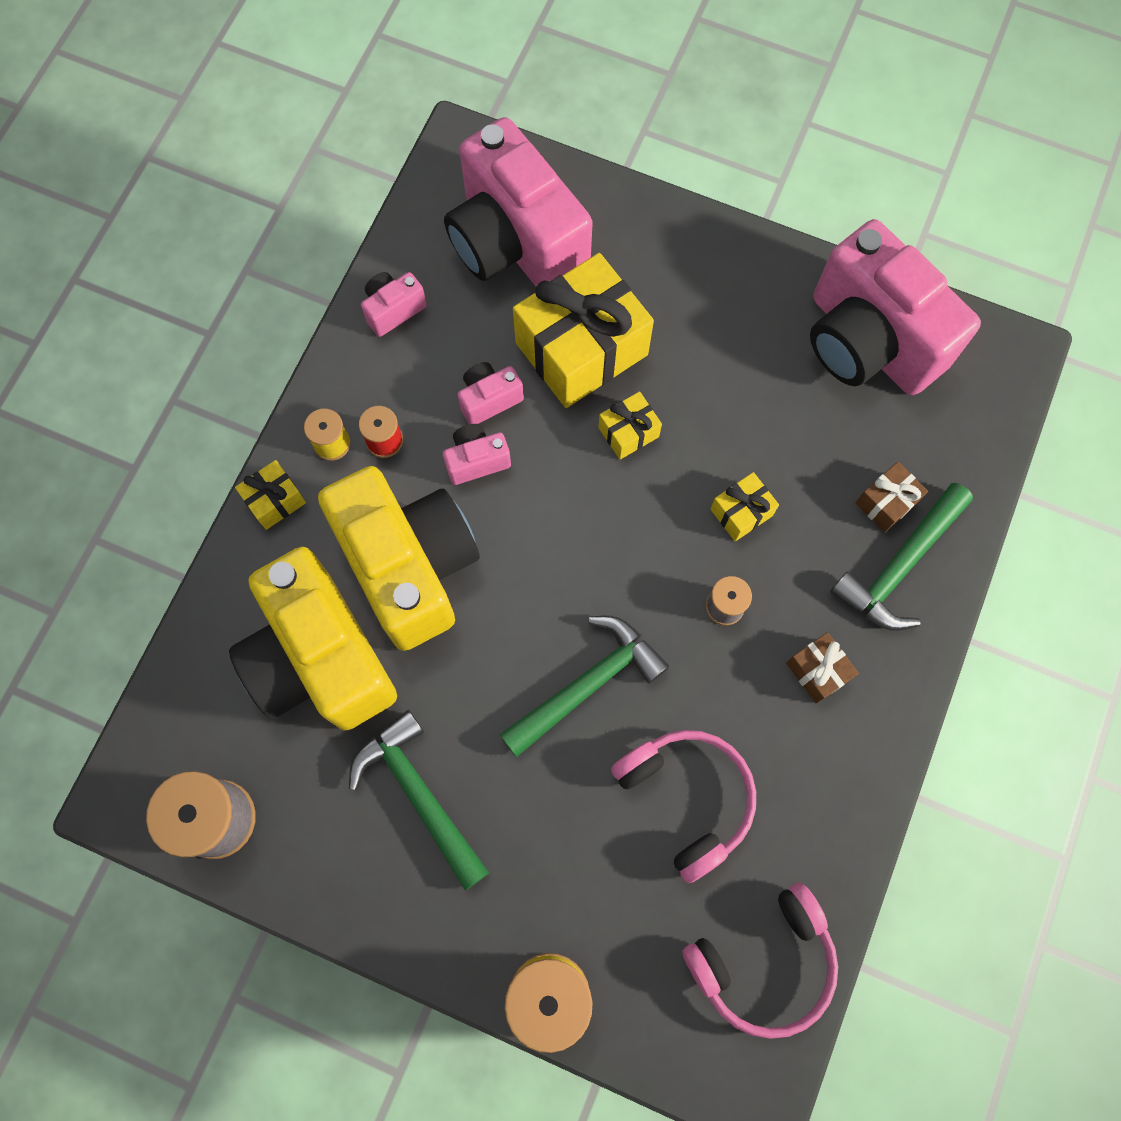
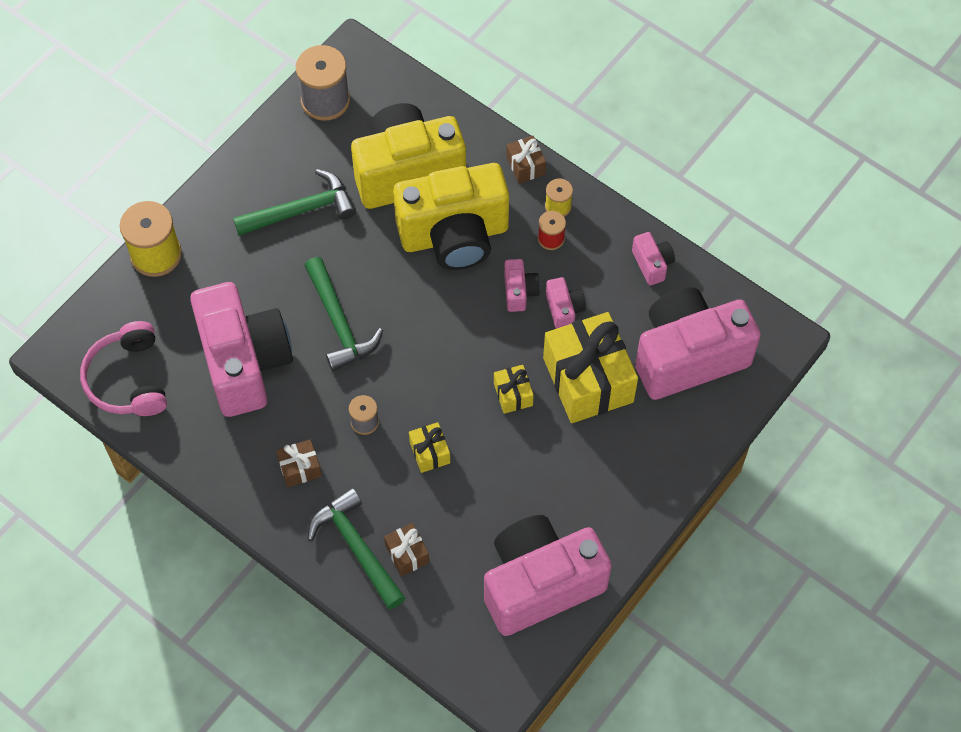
camera: 105 degrees right, 10 degrees down
yellow gift [235,460,306,530] -> brown gift [506,136,546,184]
pink headphones [611,730,756,883] -> pink camera [190,282,293,417]

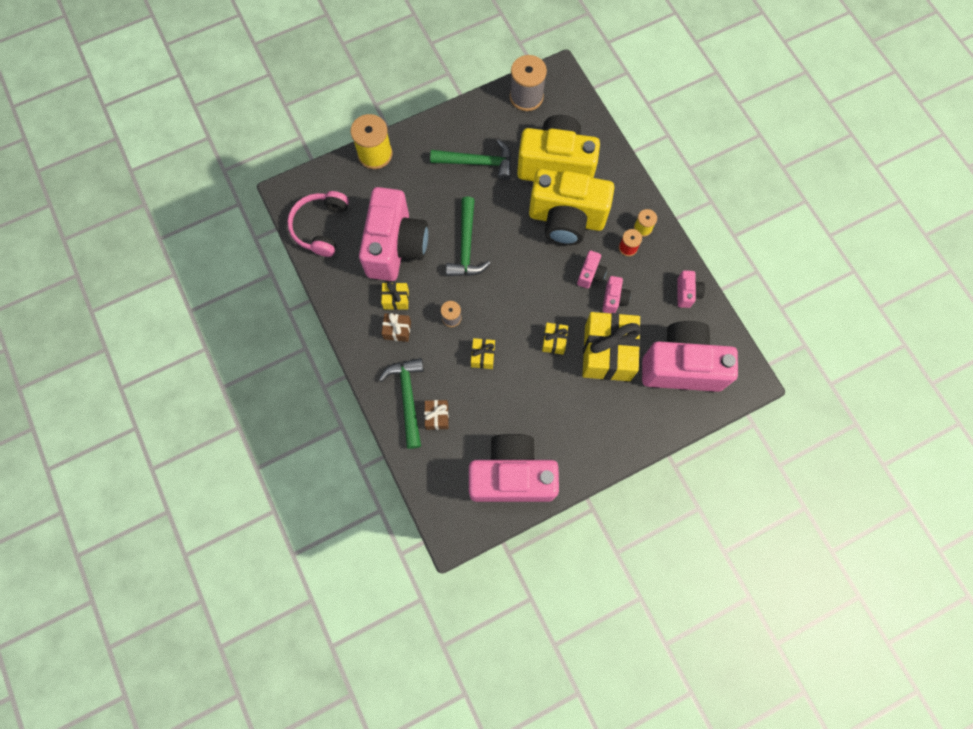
camera: 25 degrees right, 10 degrees up
brown gift [506,136,546,184] -> none
none -> yellow gift [381,282,409,310]

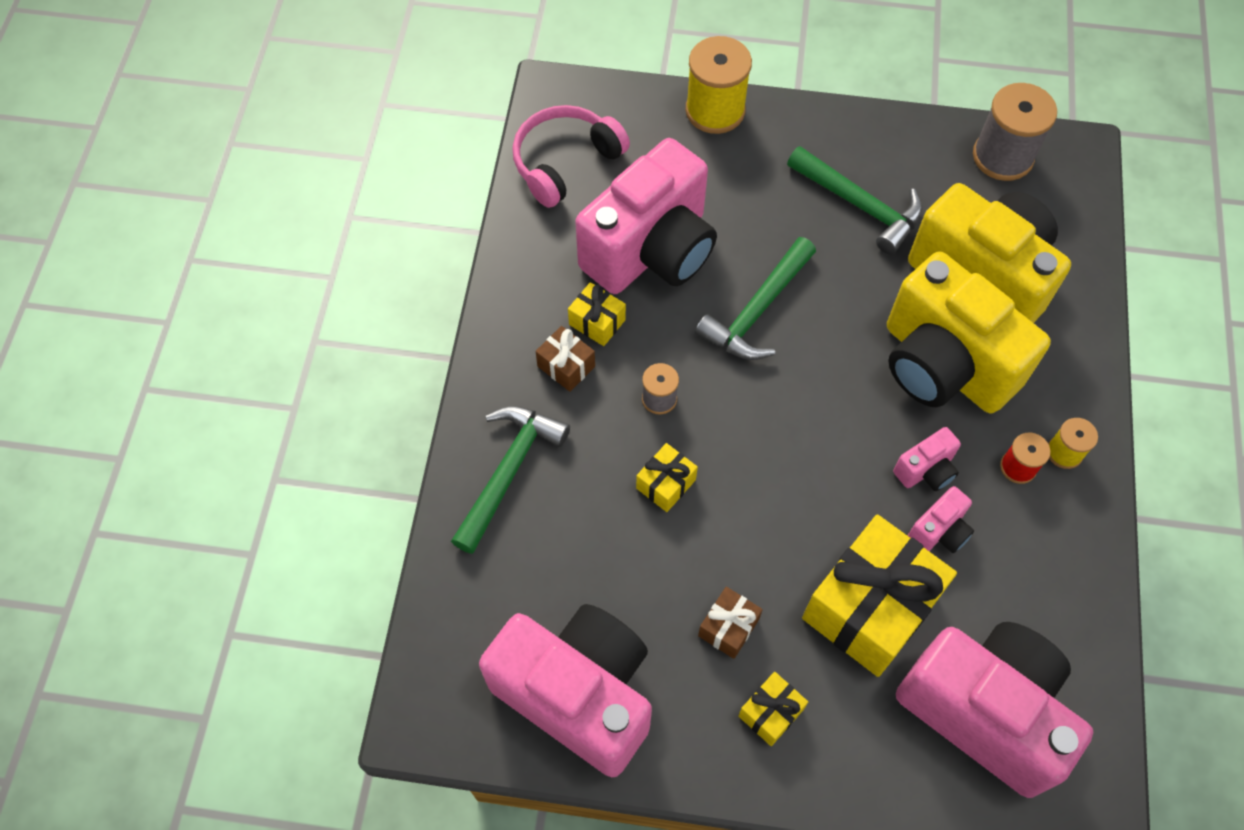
camera: 35 degrees right, 10 degrees down
brown gift [424,400,449,430] -> brown gift moved to [698,587,763,659]
yellow gift [542,323,568,354] -> yellow gift moved to [738,672,808,746]
pink camera [677,270,705,308] -> none

